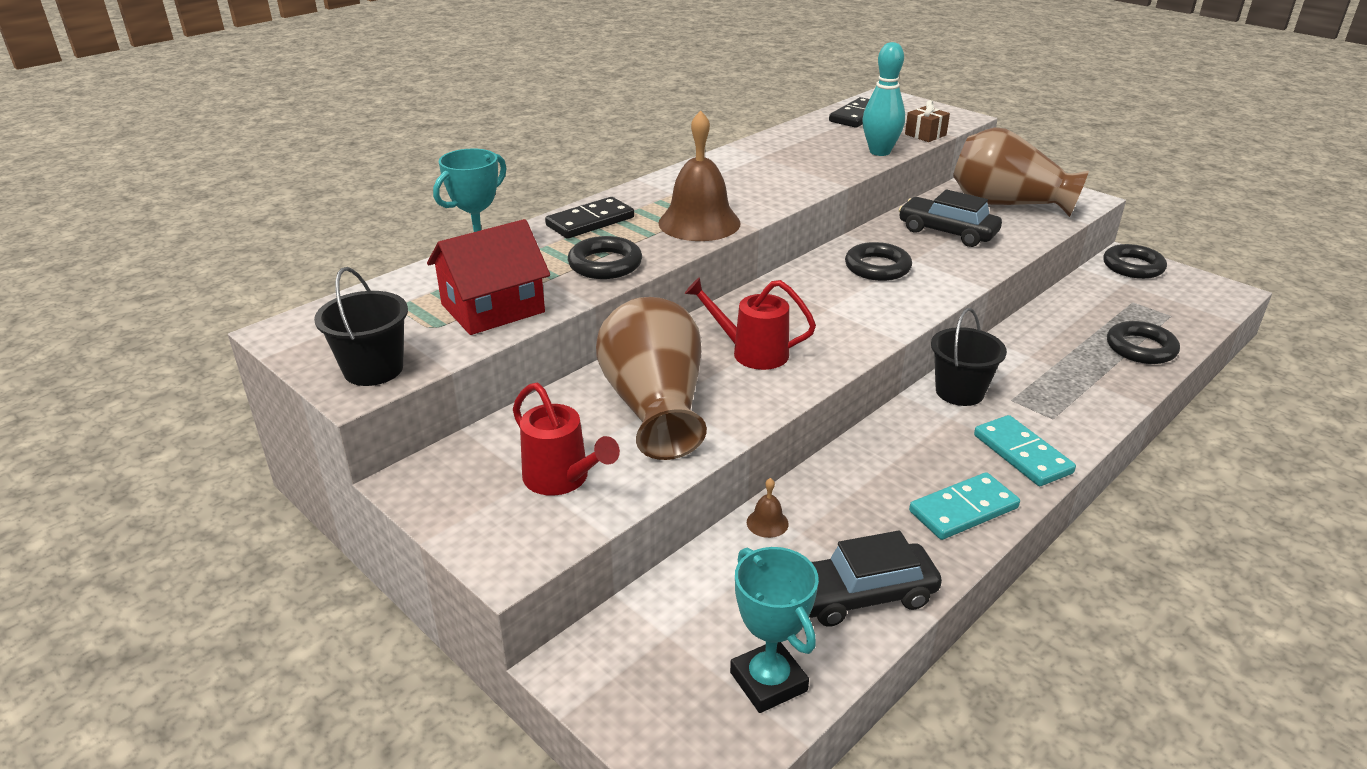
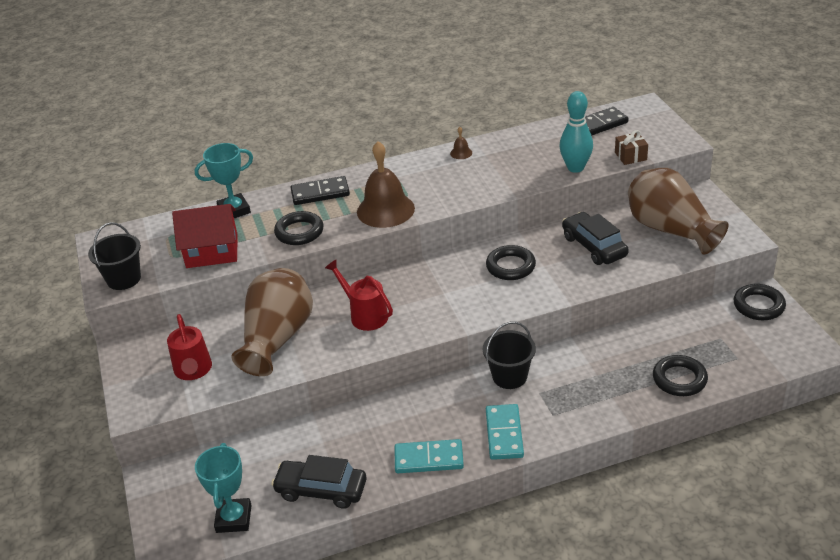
camera: 30 degrees right, 5 degrees up
brown bell [747,478,789,538] -> brown bell moved to [450,127,472,159]

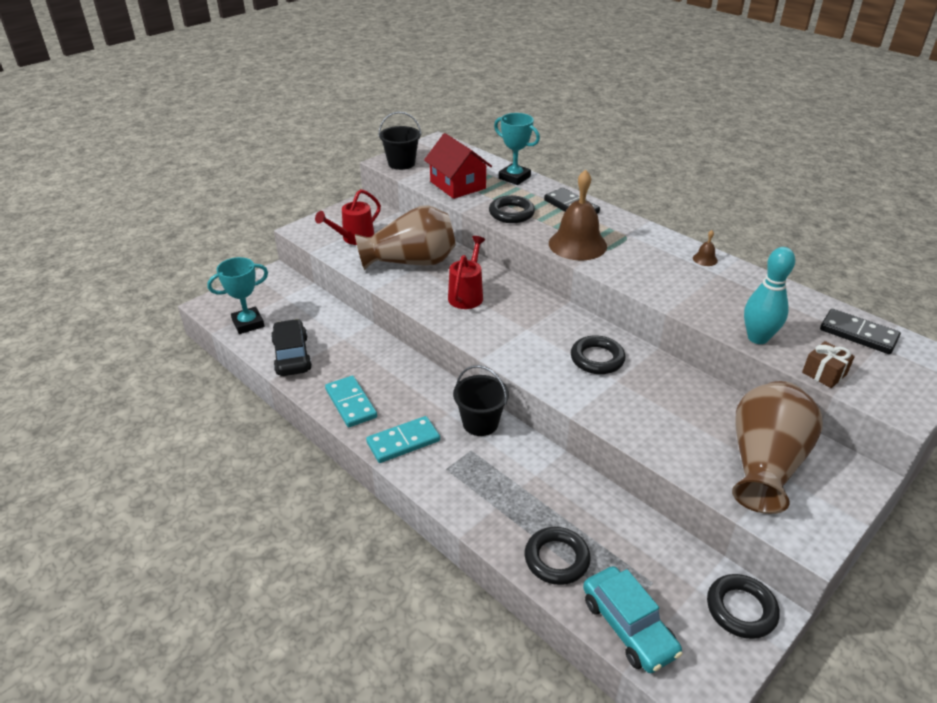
camera: 60 degrees right, 0 degrees up
black car [562,212,629,265] -> none
none -> turquoise car [583,566,683,673]

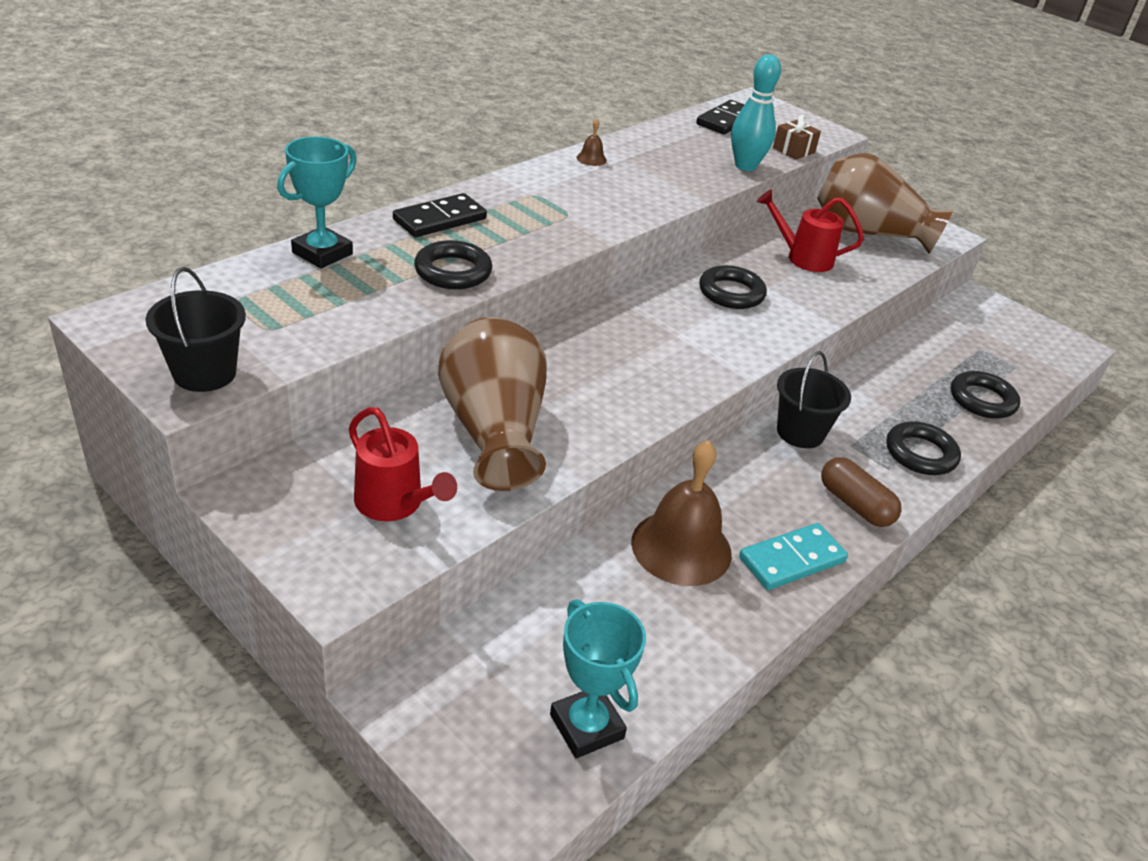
camera: 95 degrees left, 0 degrees up
black car [271,319,312,376] -> none
turquoise domino [366,416,440,463] -> brown capsule [821,457,902,527]
red house [424,133,492,199] -> none
red watering can [448,236,485,309] -> red watering can moved to [757,190,864,272]
brown bell [549,170,607,261] -> brown bell moved to [631,440,732,586]
turquoise car [583,566,683,673] -> none
black ring [707,574,780,639] -> black ring moved to [886,421,961,475]

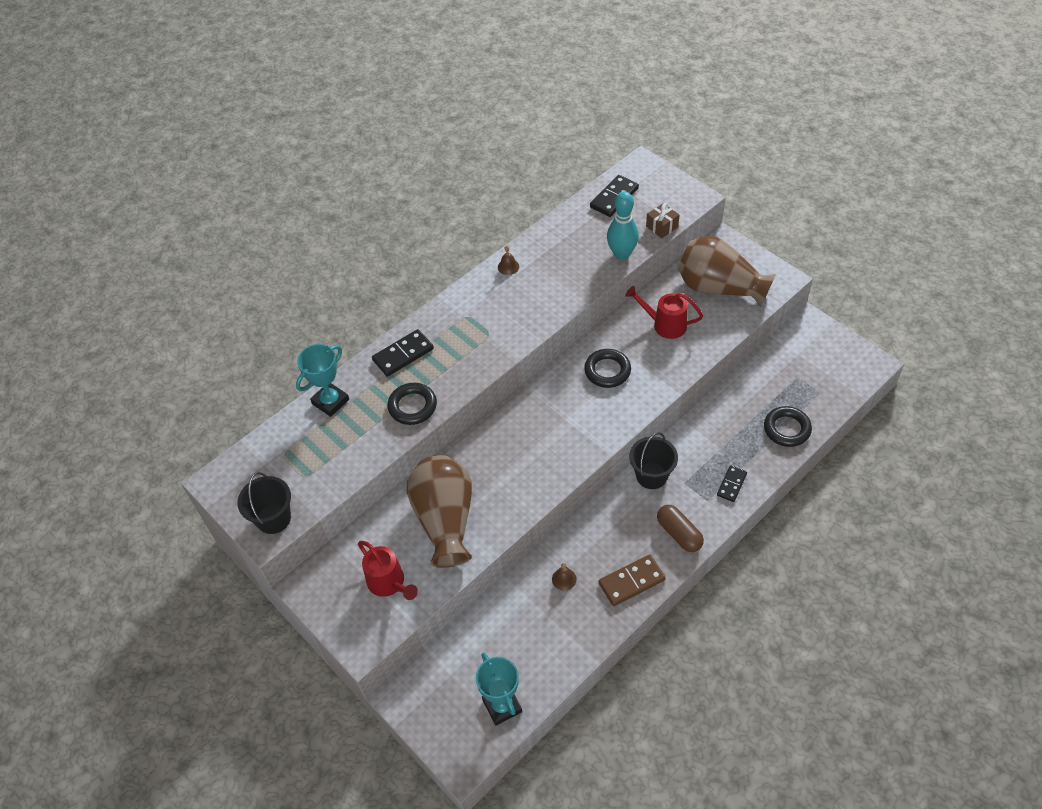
camera: 10 degrees right, 15 degrees up
brown bell [631,440,732,586] -> brown bell [552,563,577,591], size x0.41
turquoise domino [739,523,848,590] -> brown domino [599,555,666,606]
black ring [886,421,961,475] -> black domino [717,465,747,502]

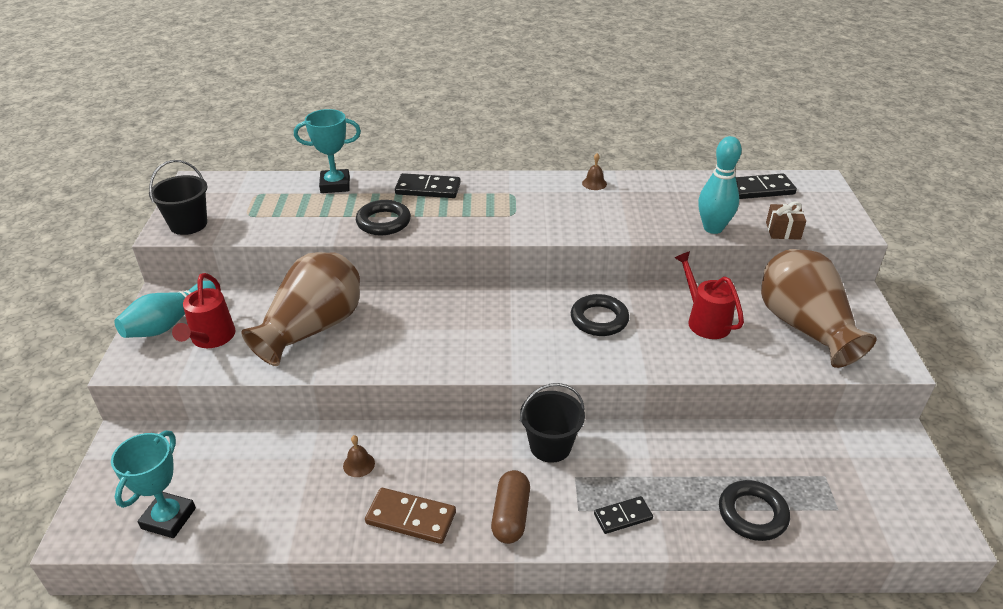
camera: 40 degrees right, 15 degrees down
none -> turquoise bowling pin [114,281,216,338]

